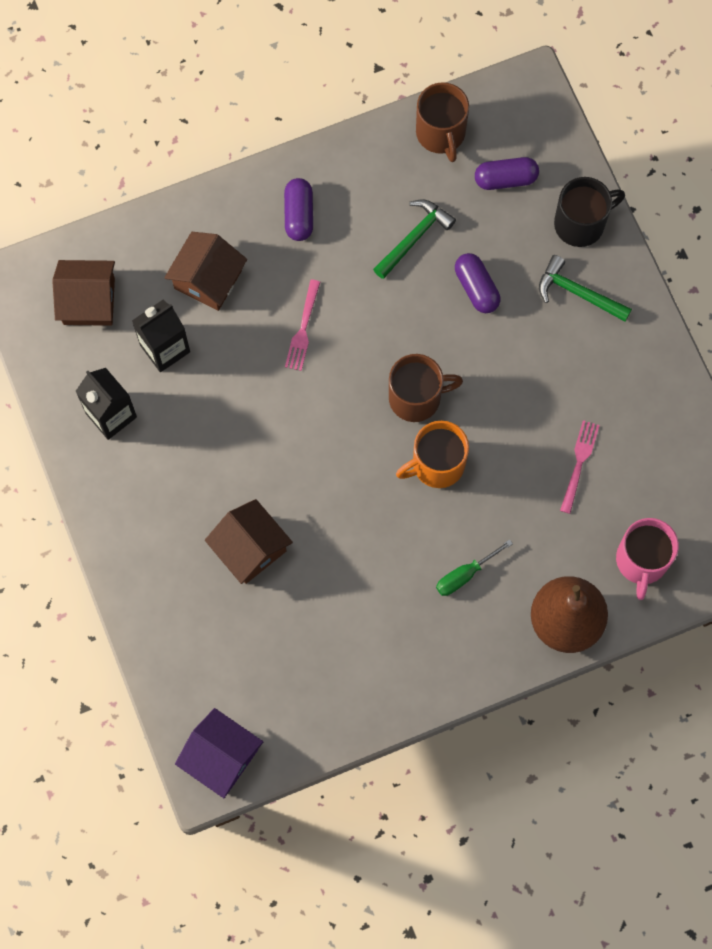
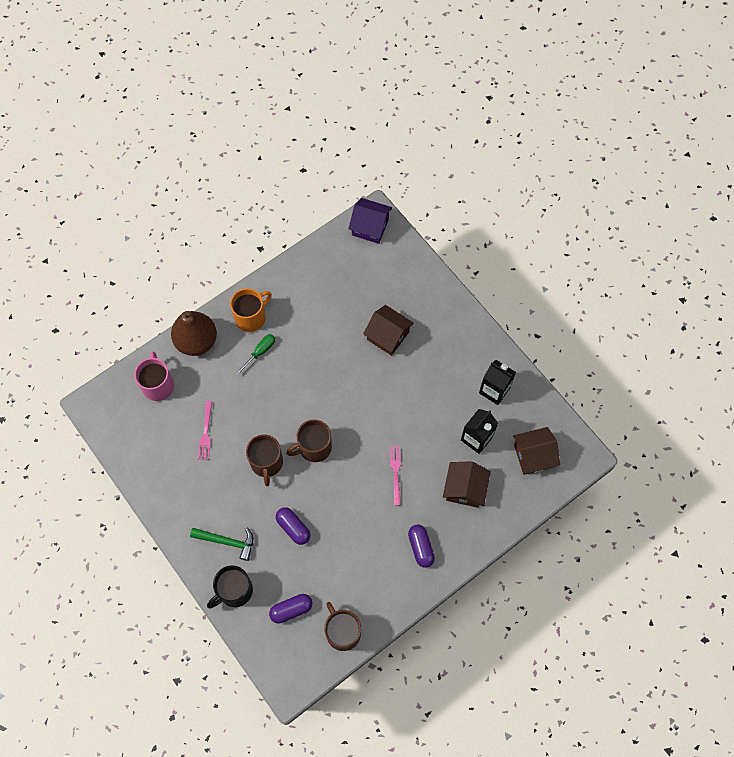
camera: 165 degrees right, 5 degrees down
green hammer [373,200,456,279] -> none
orange mug [396,421,469,488] -> orange mug moved to [230,288,272,332]
none -> brown mug [246,435,283,486]

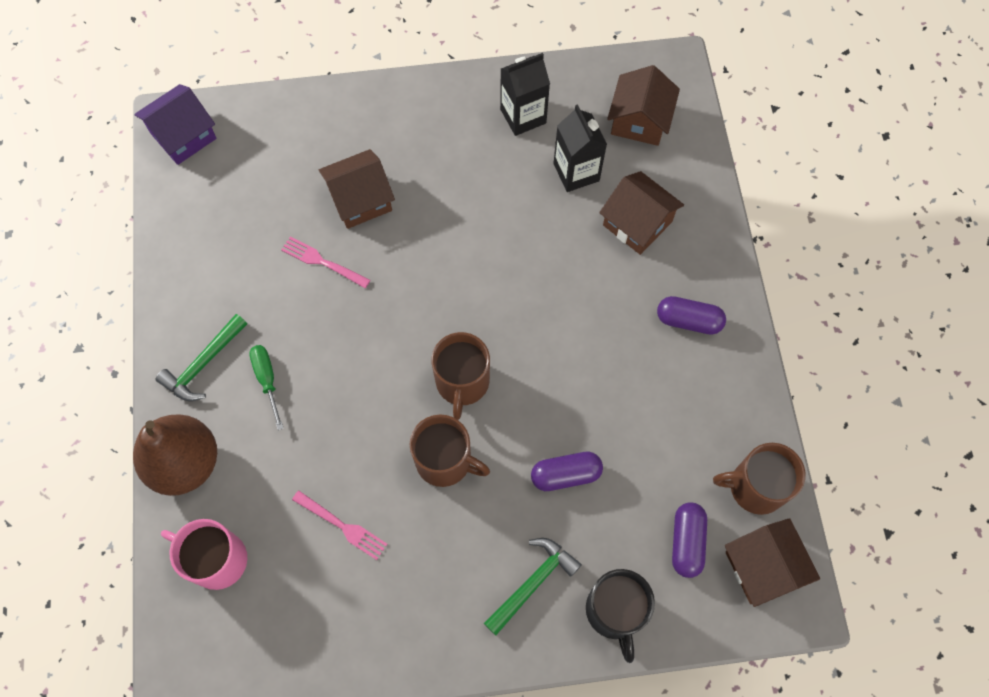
camera: 60 degrees left, 0 degrees up
orange mug [230,288,272,332] -> green hammer [156,314,247,401]
pink fork [389,446,401,506] -> pink fork moved to [281,237,370,288]
none -> brown house [725,518,820,607]

